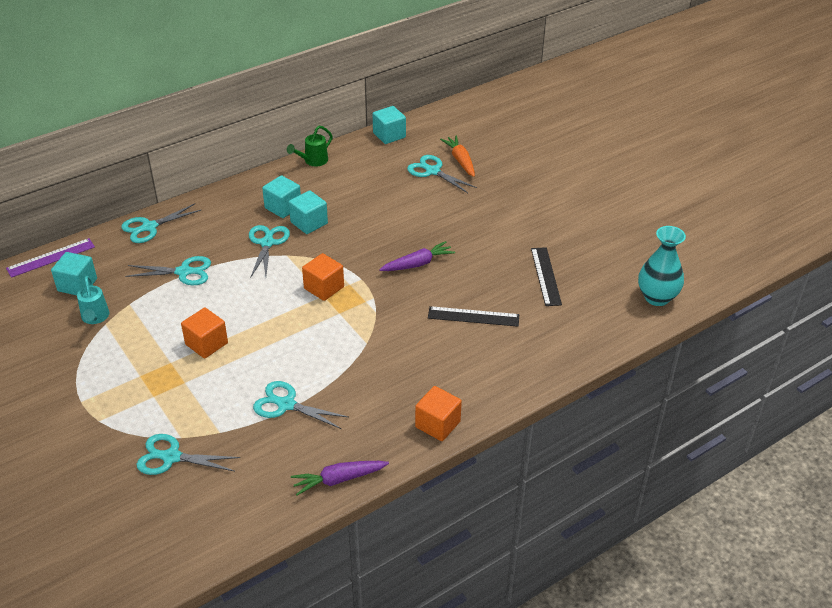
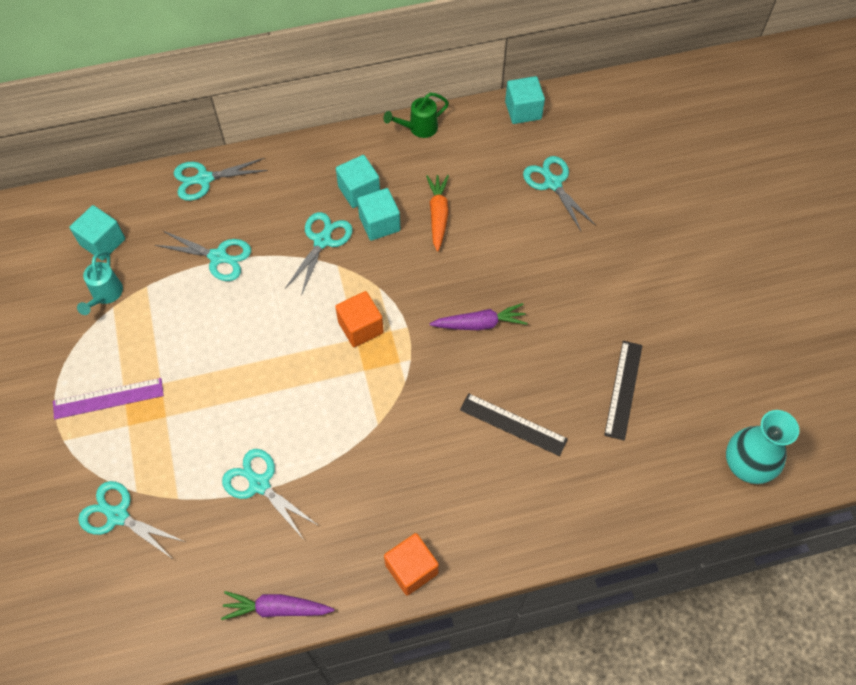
camera: 20 degrees right, 20 degrees up
purple ruler [6,238,95,278] -> purple ruler moved to [53,378,164,419]
orange cube [181,308,228,359] -> none
orange carrot [440,136,475,177] -> orange carrot moved to [426,175,449,252]

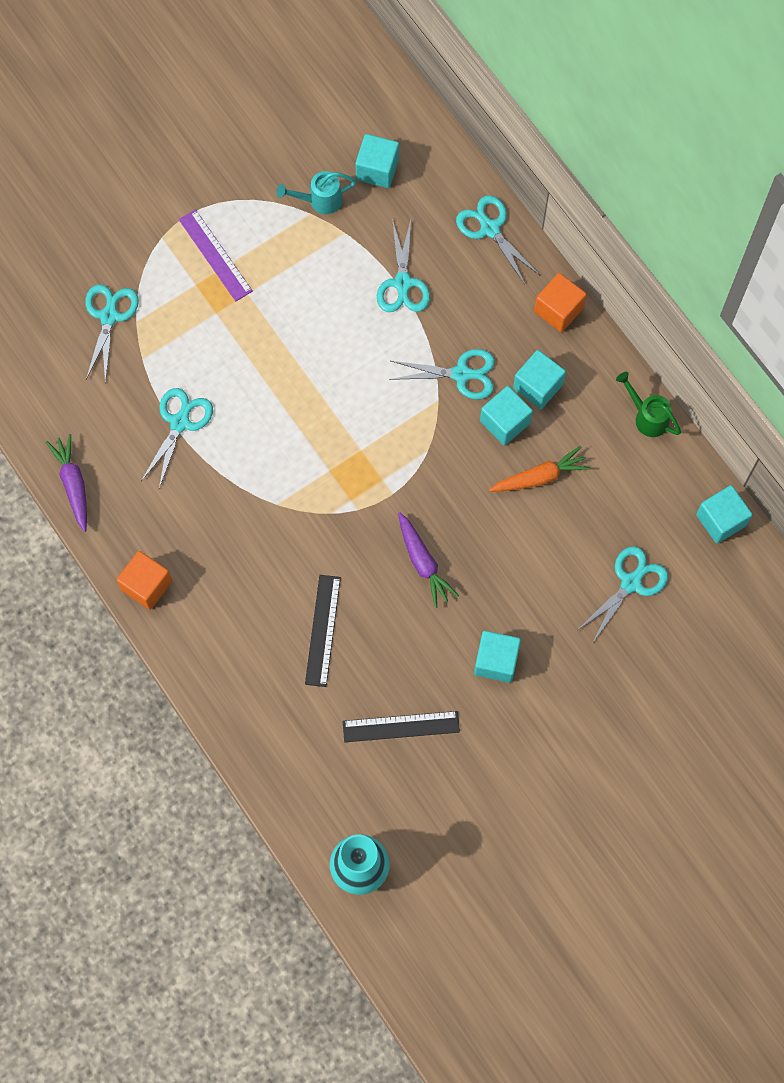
camera: 70 degrees right, 10 degrees up
orange cube [335,291,384,347] -> orange cube moved to [534,273,587,332]
none -> turquoise cube [474,631,521,683]

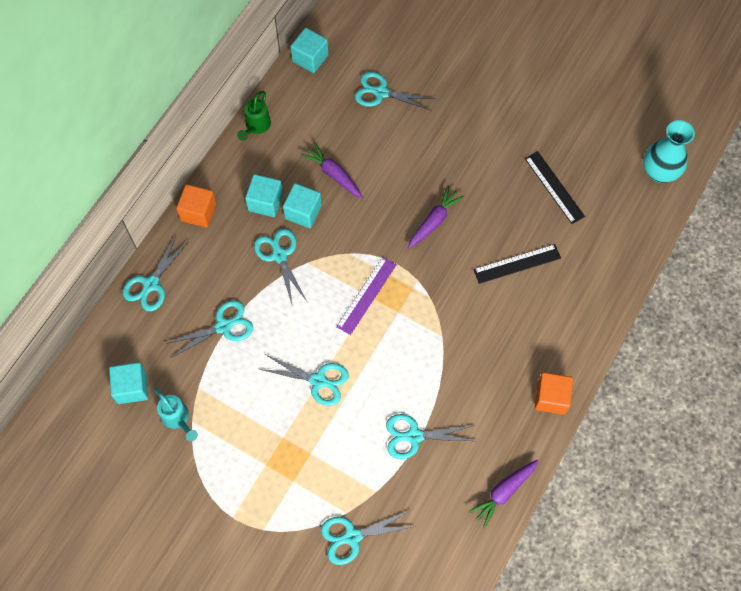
camera: 115 degrees left, 5 degrees down
purple ruler [179,209,253,301] -> purple ruler moved to [336,257,397,335]
turquoise cube [474,631,521,683] -> none
orange carrot [489,446,590,492] -> purple carrot [301,142,363,198]
none -> turquoise scissors [259,355,349,406]

